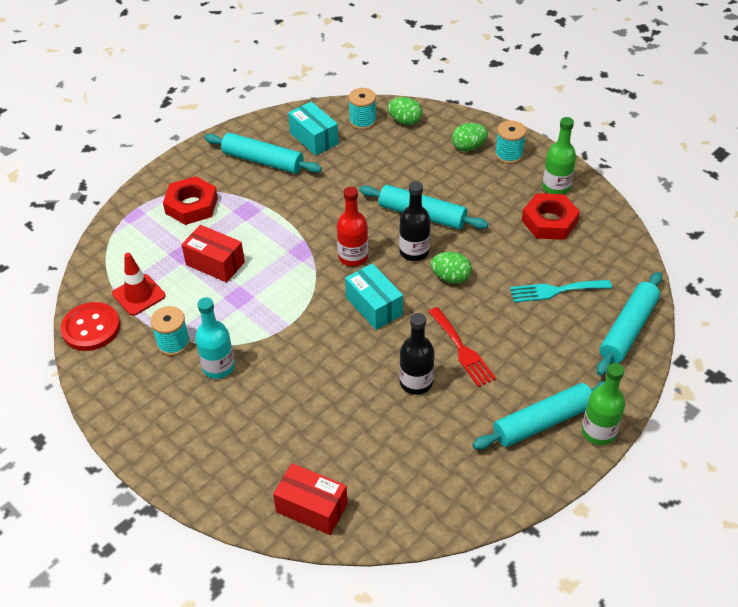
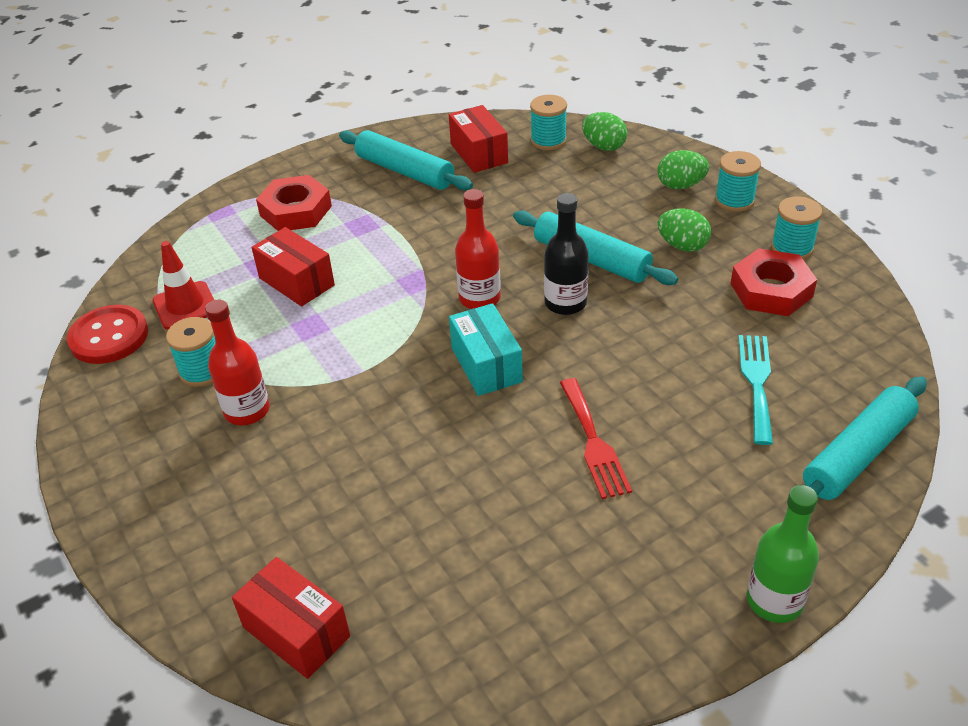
camera: 15 degrees right, 5 degrees down
turquoise bottle [195,297,235,379] -> red bottle [205,300,270,425]
turquoise box [288,101,339,156] -> red box [449,105,508,173]
black bottle [399,313,435,395] -> none
green egg [431,252,472,284] -> green egg moved to [658,209,711,252]
turquoise rolling pin [472,381,605,450] -> none
turquoise fork [510,280,612,303] -> turquoise fork turned 90 degrees clockwise [738,335,773,445]
green bottle [542,117,576,194] -> turquoise spool [771,196,822,260]

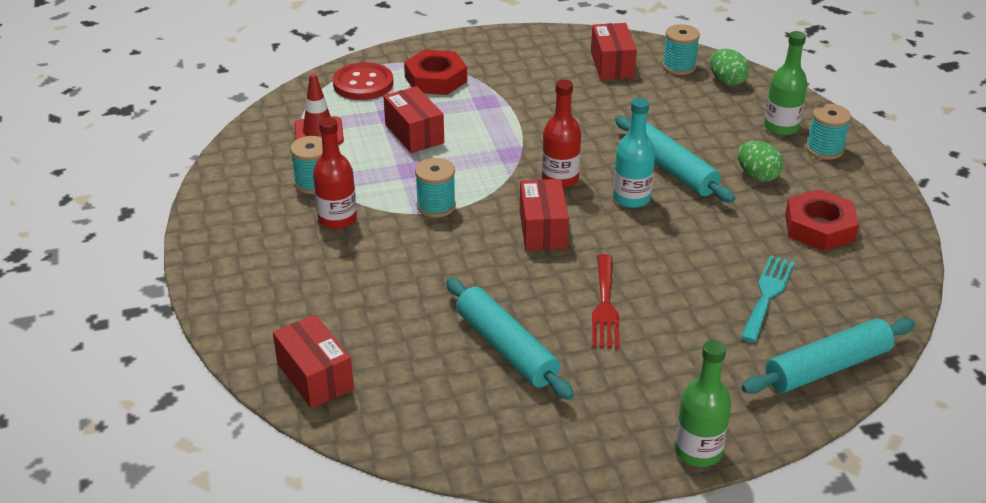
camera: 15 degrees right, 5 degrees down
red button [67,305,148,364] -> red button moved to [333,62,393,100]
turquoise rolling pin [339,130,473,190] -> turquoise rolling pin moved to [446,278,574,400]
turquoise box [449,303,523,396] -> red box [520,179,569,251]
black bottle [544,193,589,315] -> turquoise bottle [613,98,655,208]
green egg [658,150,709,189] -> green bottle [764,31,808,136]
turquoise spool [771,196,822,260] -> turquoise spool moved to [415,158,456,218]

